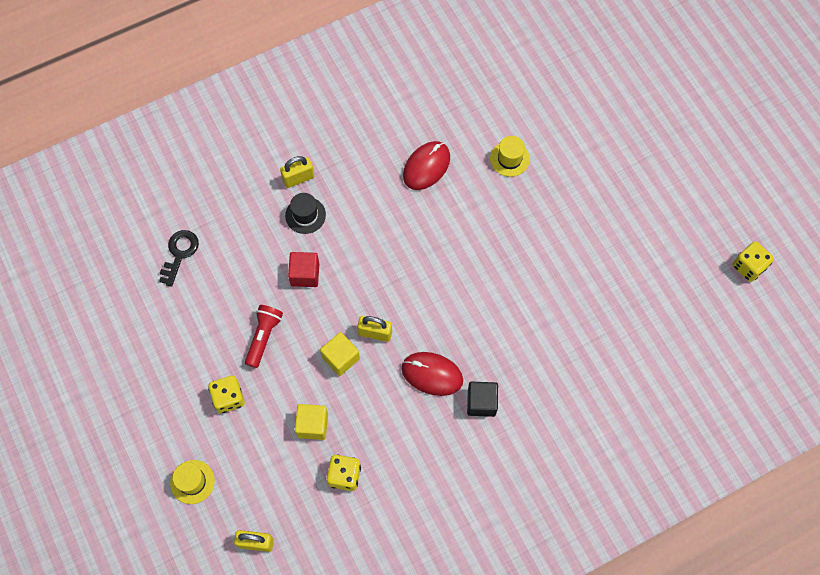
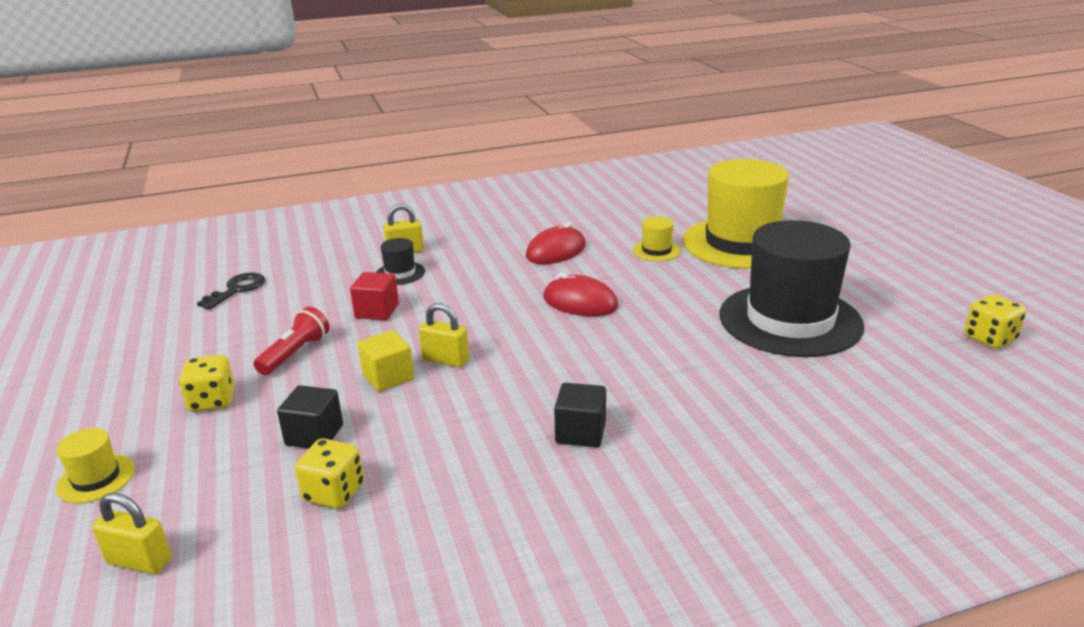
camera: 10 degrees right, 40 degrees down
yellow cube [295,404,328,440] -> black cube [277,385,343,448]
red mouse [401,352,463,396] -> red mouse moved to [543,272,618,316]
none -> yellow hat [683,159,789,269]
none -> black hat [720,220,864,357]

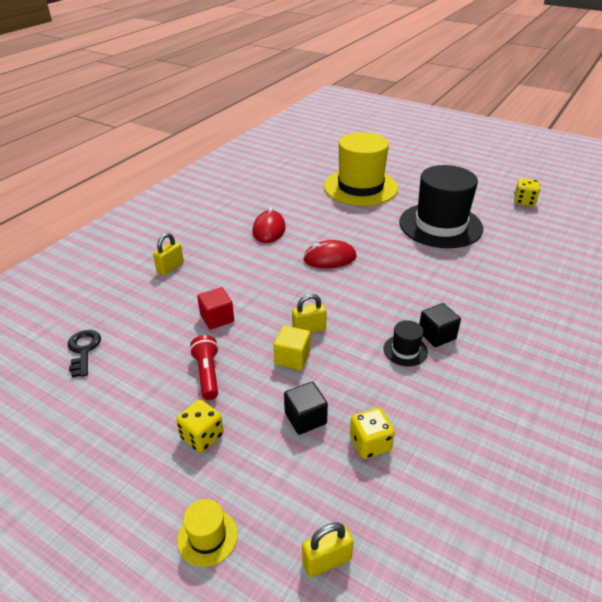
camera: 40 degrees left, 10 degrees up
black hat [376,238,425,285] -> black hat moved to [384,320,428,366]
yellow hat [633,217,681,261] -> none

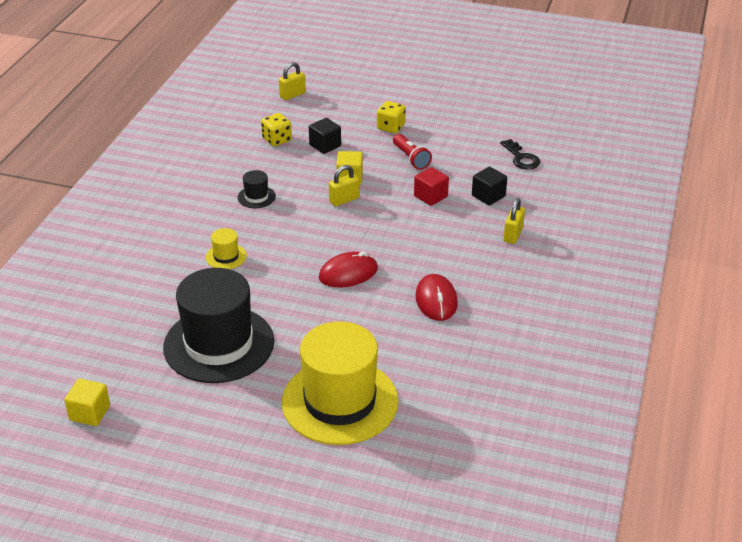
camera: 165 degrees right, 0 degrees up
yellow hat [177,499,238,567] -> yellow hat moved to [206,228,247,269]
black cube [419,303,461,347] -> black cube moved to [472,167,507,206]
yellow dice [514,178,540,206] -> yellow cube [64,379,110,426]

